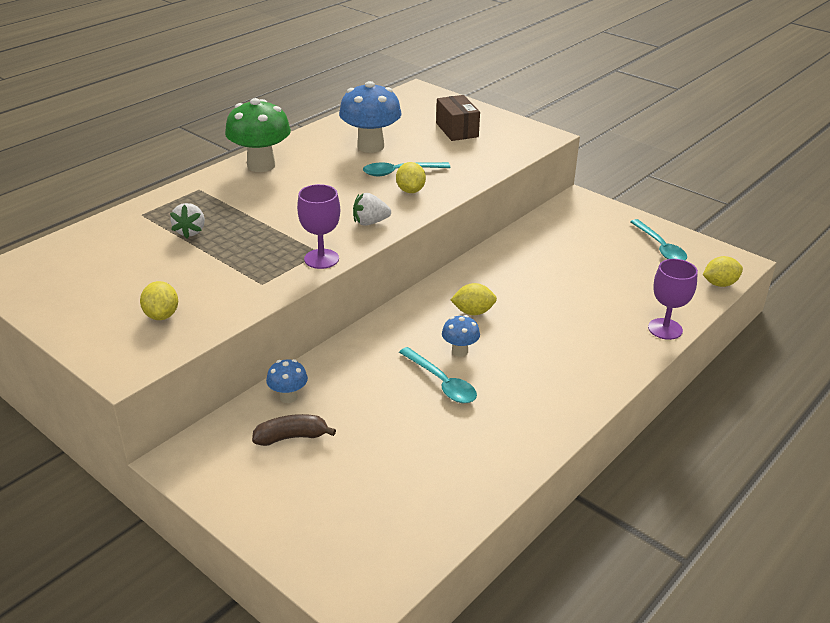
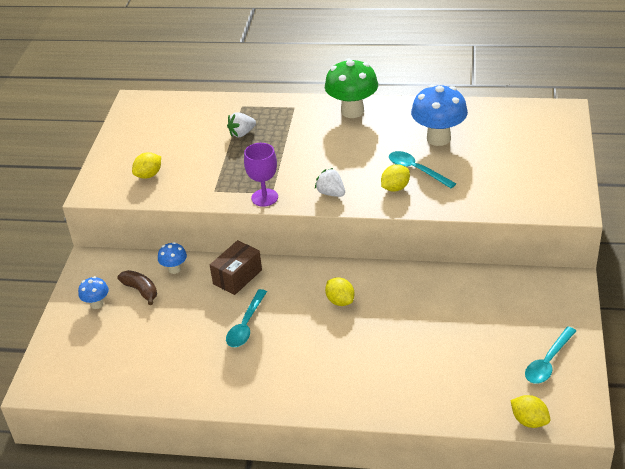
camera: 60 degrees right, 5 degrees up
brown box [436,95,480,141] -> brown box moved to [210,240,262,295]
blue mushroom [442,315,480,357] -> blue mushroom moved to [78,276,109,309]
purple goblet [648,259,698,340] -> none

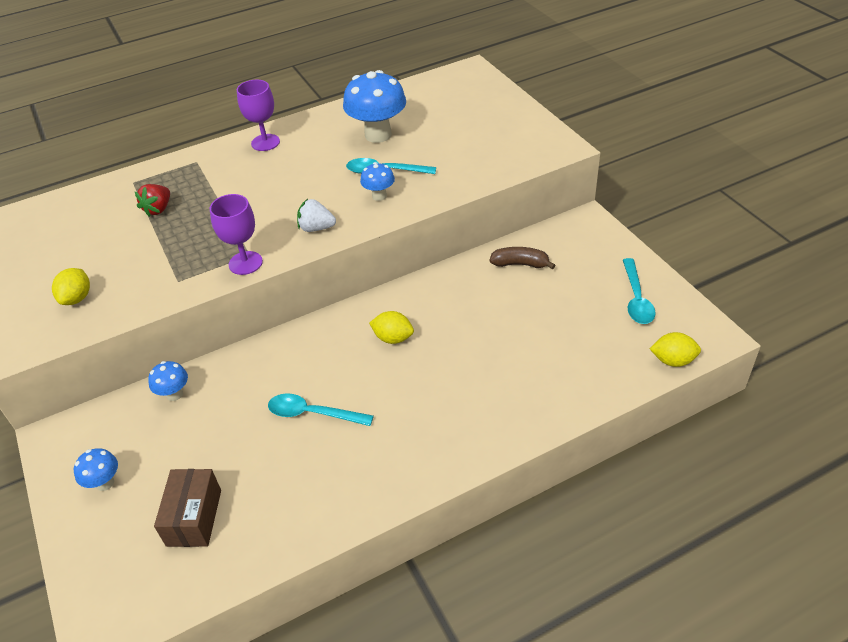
camera: 35 degrees left, 5 degrees up
brown banana [117,270,157,305] -> brown banana moved to [489,247,555,269]
brown box [210,240,262,295] -> brown box moved to [154,469,221,547]
turquoise spoon [226,289,267,347] -> turquoise spoon turned 120 degrees clockwise [268,393,374,426]
white strawberry [227,112,256,137] -> red strawberry [135,184,170,217]
green mushroom [325,58,378,118] -> purple goblet [237,80,280,151]
yellow lemon [381,164,410,192] -> blue mushroom [360,162,395,201]

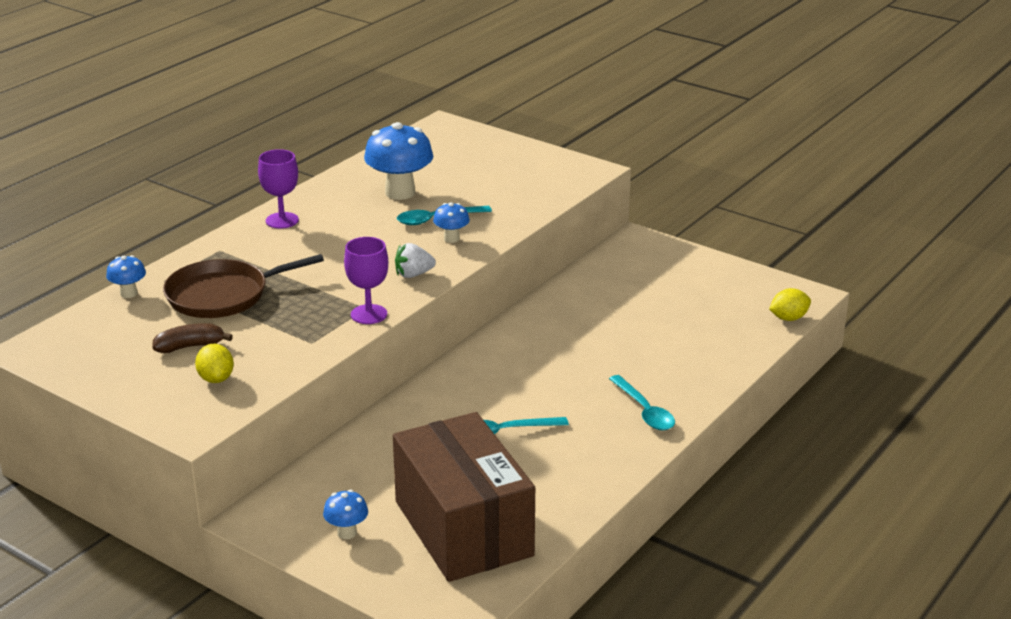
camera: 30 degrees left, 15 degrees down
red strawberry [135,184,170,217] -> brown pan [163,254,324,318]
blue mushroom [148,361,188,401] -> blue mushroom moved to [106,255,146,298]
brown box [154,469,221,547] -> brown box [393,412,535,582], size x2.11
yellow lemon [369,311,414,344] -> none
brown banana [489,247,555,269] -> brown banana moved to [152,323,233,353]
turquoise spoon [623,258,656,324] -> turquoise spoon moved to [609,375,675,430]

